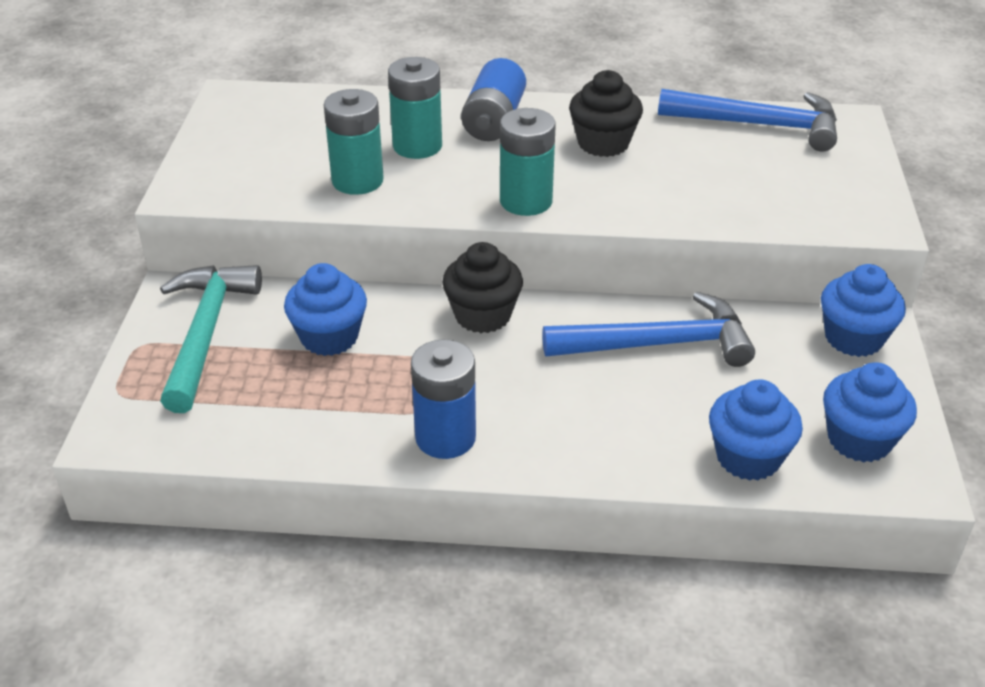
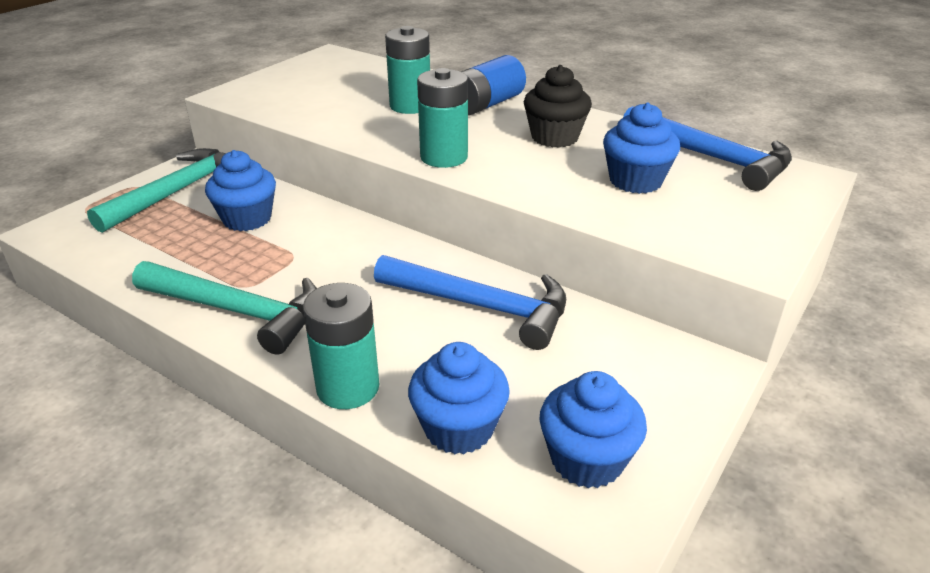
camera: 30 degrees right, 5 degrees down
turquoise battery [324,89,384,195] -> turquoise battery moved to [303,283,379,409]
blue battery [411,340,476,459] -> turquoise hammer [132,261,317,355]
black cupcake [442,242,523,333] -> none
blue cupcake [821,264,906,357] -> blue cupcake moved to [603,102,680,194]

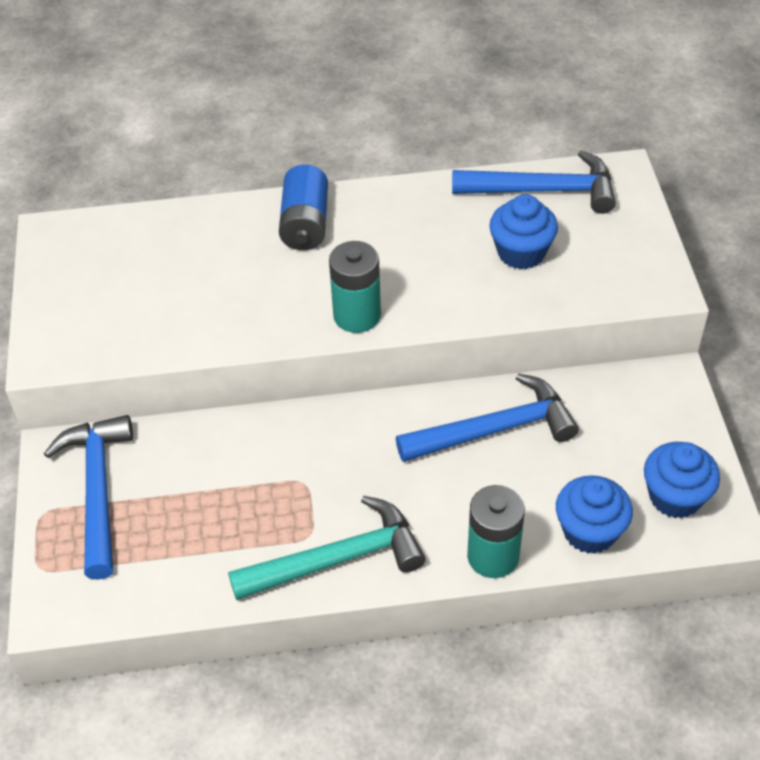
camera: 40 degrees left, 15 degrees up
turquoise hammer [87,148,226,233] -> blue hammer [44,415,133,580]
blue cupcake [205,150,276,231] -> none
turquoise battery [385,26,430,114] -> none
black cupcake [524,65,592,148] -> none

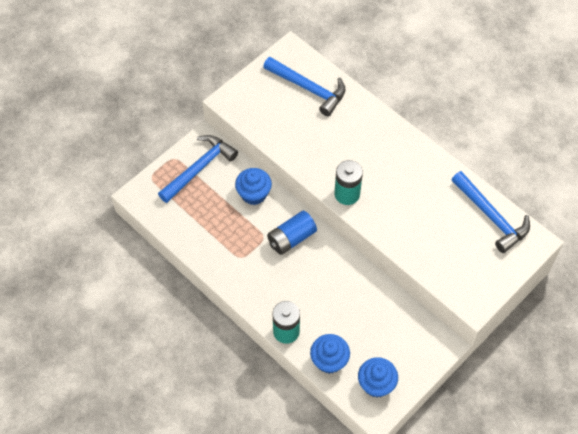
camera: 50 degrees right, 10 degrees up
turquoise hammer [228,496,426,600] -> none
blue battery [279,165,328,250] -> blue battery moved to [267,210,317,255]
blue hammer [396,373,579,462] -> blue hammer moved to [263,57,346,116]
blue cupcake [489,194,558,270] -> blue cupcake moved to [235,168,272,205]

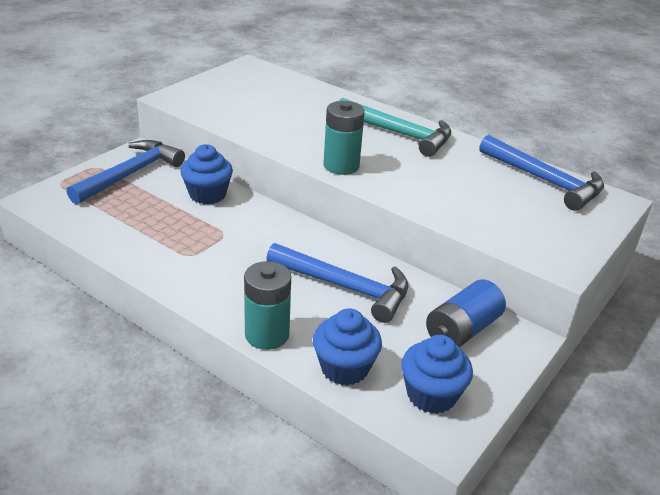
camera: 10 degrees left, 25 degrees down
blue hammer [263,57,346,116] -> blue hammer moved to [266,243,408,323]
blue battery [267,210,317,255] -> blue battery moved to [426,279,506,347]
none -> turquoise hammer [339,98,451,157]

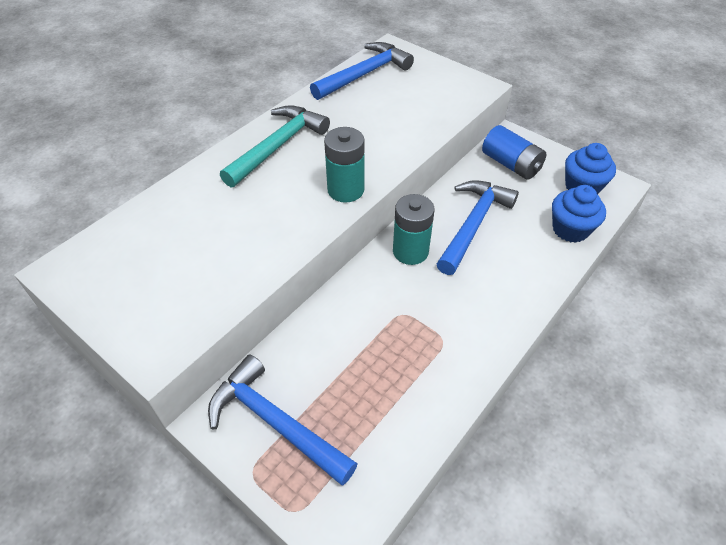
camera: 85 degrees left, 15 degrees up
blue cupcake [180,144,233,204] -> none
turquoise battery [244,261,291,350] -> turquoise battery moved to [393,194,435,265]

